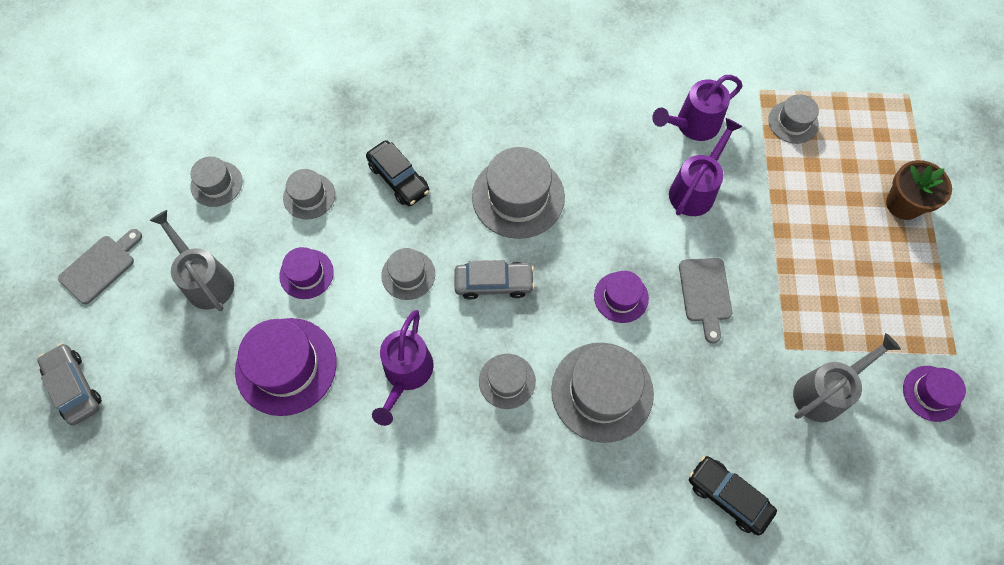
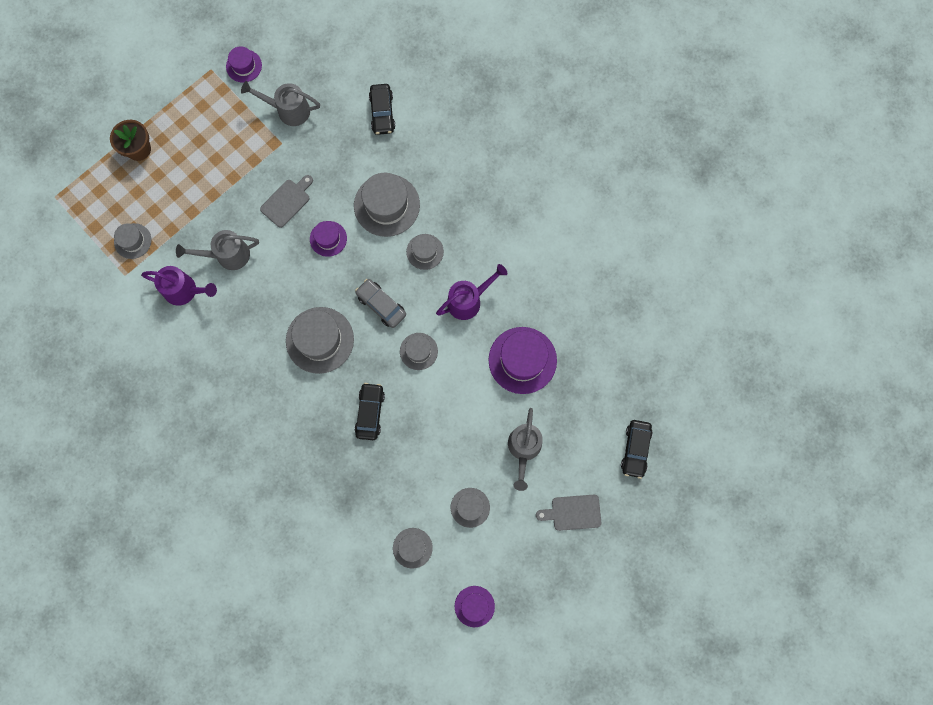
camera: 135 degrees left, 10 degrees up
grey car [37,343,102,425] -> black car [621,420,653,479]
purple hat [279,247,334,299] -> purple hat moved to [455,586,495,627]
grey hat [283,169,335,219] -> grey hat moved to [393,528,433,569]
purple watering can [669,118,743,216] -> grey watering can [176,230,259,270]

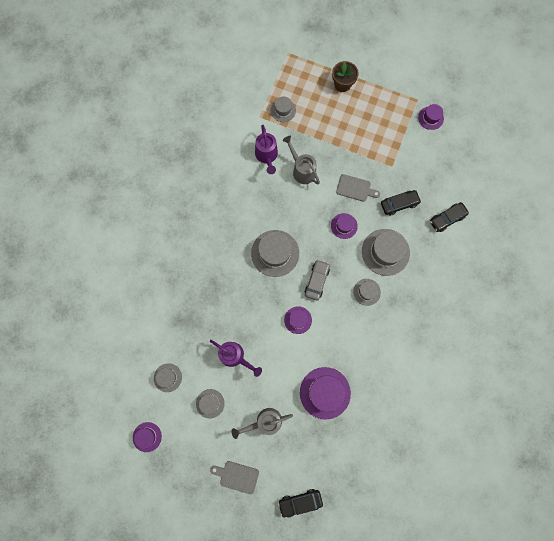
camera: 65 degrees right, 0 degrees up
grey watering can [241,81,320,126] -> none
black car [354,383,385,440] -> black car moved to [381,190,421,215]
grey hat [400,333,438,370] -> purple hat [284,306,312,334]
purple watering can [436,264,507,320] -> purple watering can moved to [210,340,262,377]
grey cutting board [536,495,601,531] -> grey cutting board turned 45 degrees counterclockwise [210,461,259,494]

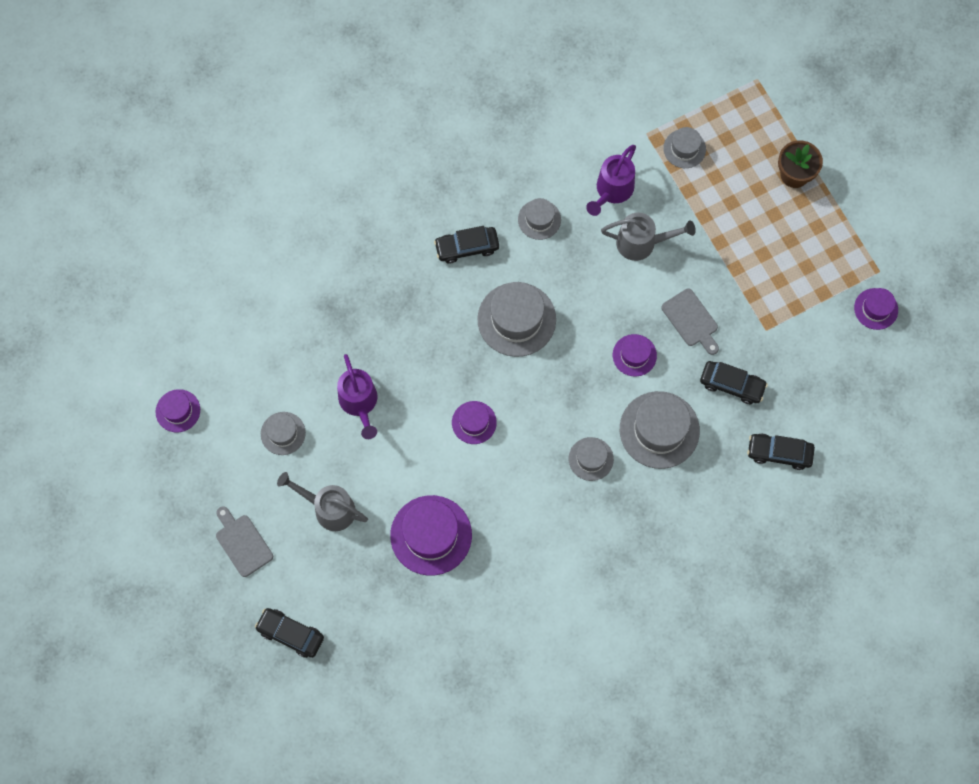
camera: 40 degrees right, 5 degrees down
grey hat [154,363,182,392] -> grey hat moved to [518,198,561,240]
grey watering can [283,136,320,185] -> grey watering can turned 90 degrees clockwise [601,212,696,261]
grey car [304,260,330,300] -> none
none -> black car [434,226,499,264]

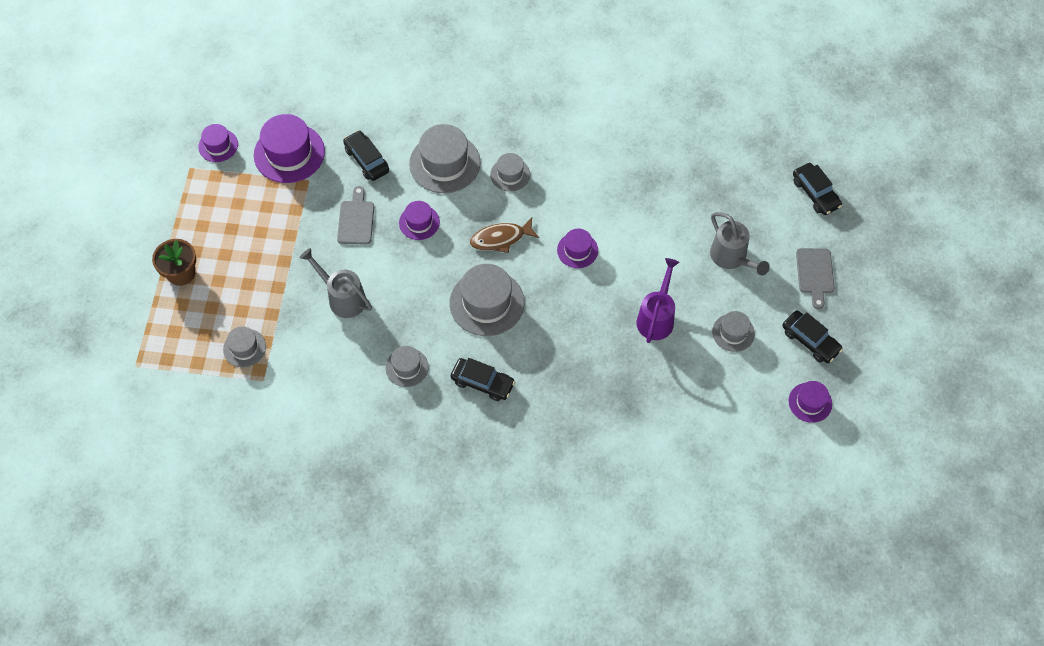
camera: 145 degrees left, 10 degrees down
purple hat [390,495,472,576] -> purple hat moved to [254,114,325,183]
purple watering can [586,145,636,216] -> none
black car [747,433,815,470] -> black car moved to [782,310,843,363]
none -> brown fish [470,218,539,253]

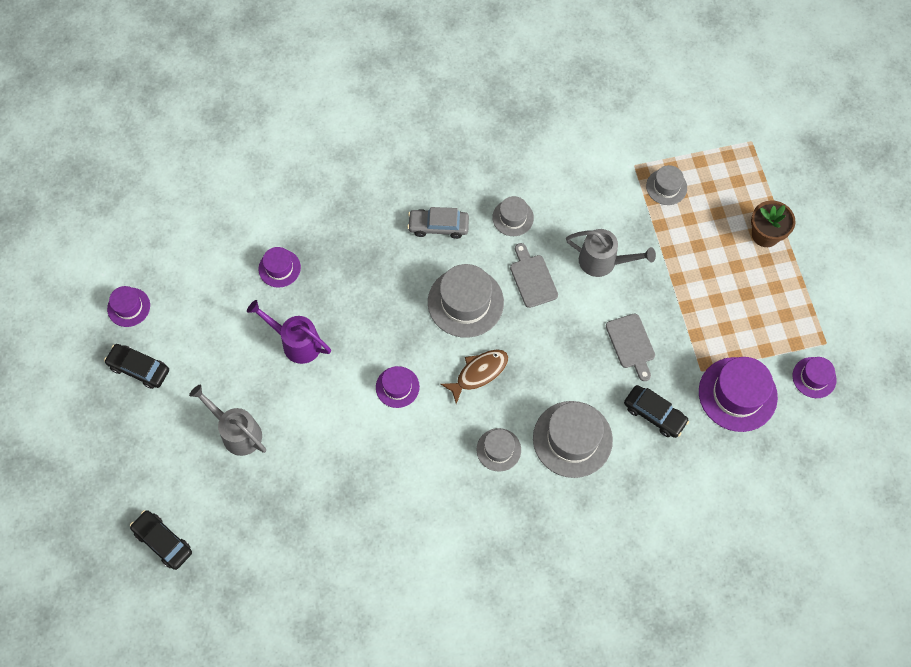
camera: 160 degrees right, 5 degrees up
purple hat [399,201,440,240] -> purple hat moved to [258,247,301,288]
black car [450,358,515,401] -> grey car [407,207,469,239]
purple watering can [636,258,679,343] -> purple watering can turned 120 degrees clockwise [247,300,331,364]
grey hat [712,311,755,352] -> none
grey cutting board [796,248,834,309] -> grey cutting board moved to [510,243,558,308]

